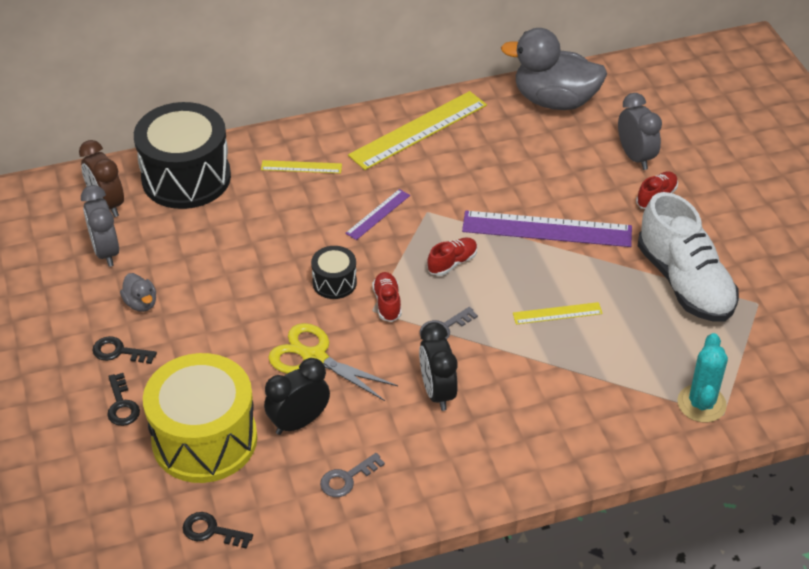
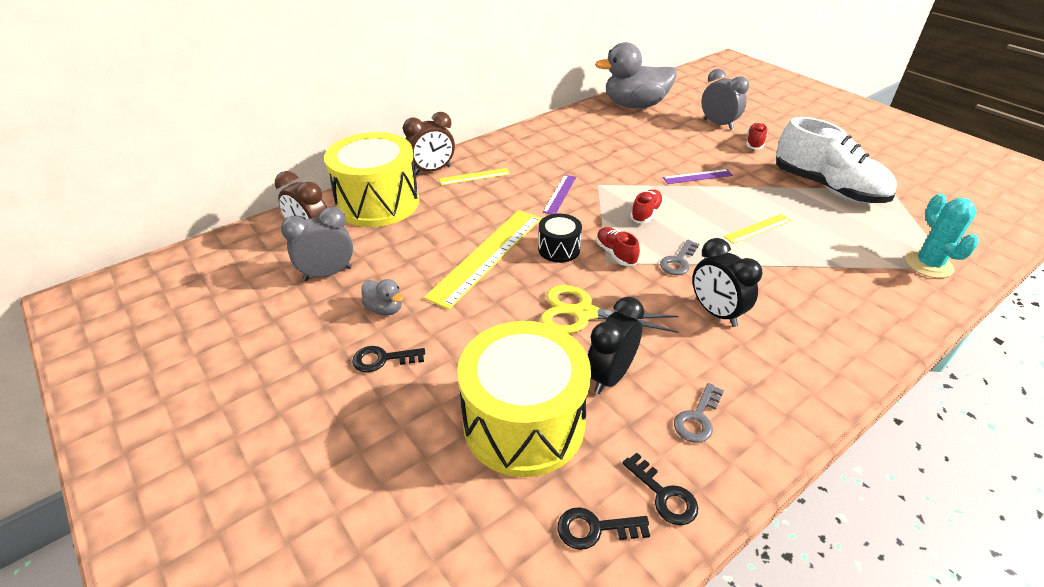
camera: 20 degrees left, 5 degrees down
grey clock [81,185,119,267] -> grey clock turned 105 degrees clockwise [281,207,353,281]
black key [107,373,140,426] -> black key moved to [622,452,698,525]
black drum [134,102,231,209] -> yellow drum [324,132,419,227]
yellow ruler [348,91,487,170] -> yellow ruler moved to [424,210,541,310]
purple ruler [462,211,632,247] -> purple ruler [663,169,733,184], size x0.50
none -> brown clock [403,112,455,175]

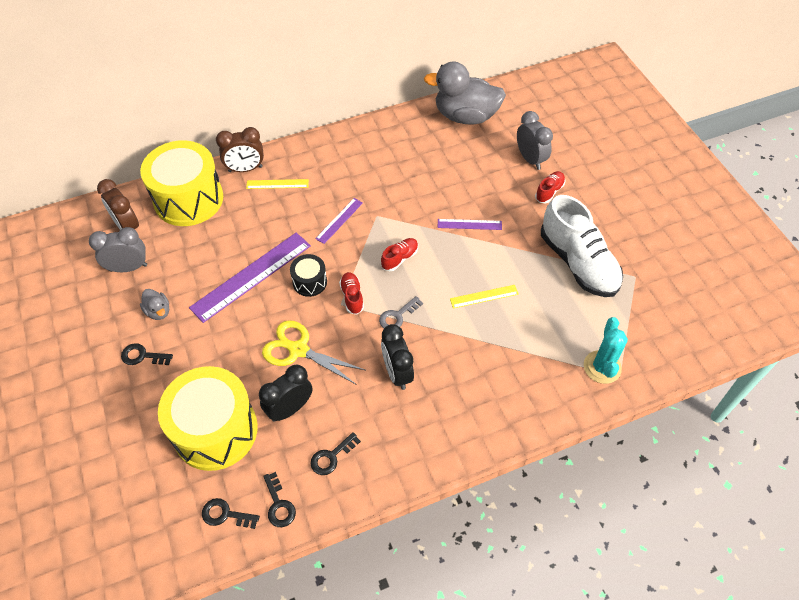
camera: 15 degrees right, 15 degrees up
yellow ruler [424,210,541,310] -> purple ruler [189,232,311,323]
grey key [674,383,724,443] -> black key [310,432,361,475]

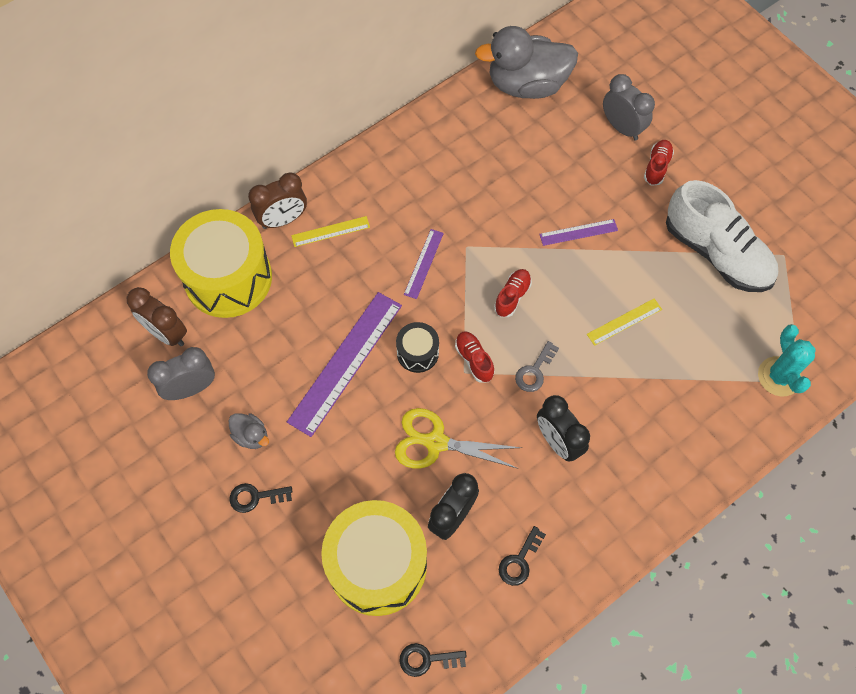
camera: 15 degrees left, 10 degrees up
black key [263,472,296,527] -> none

